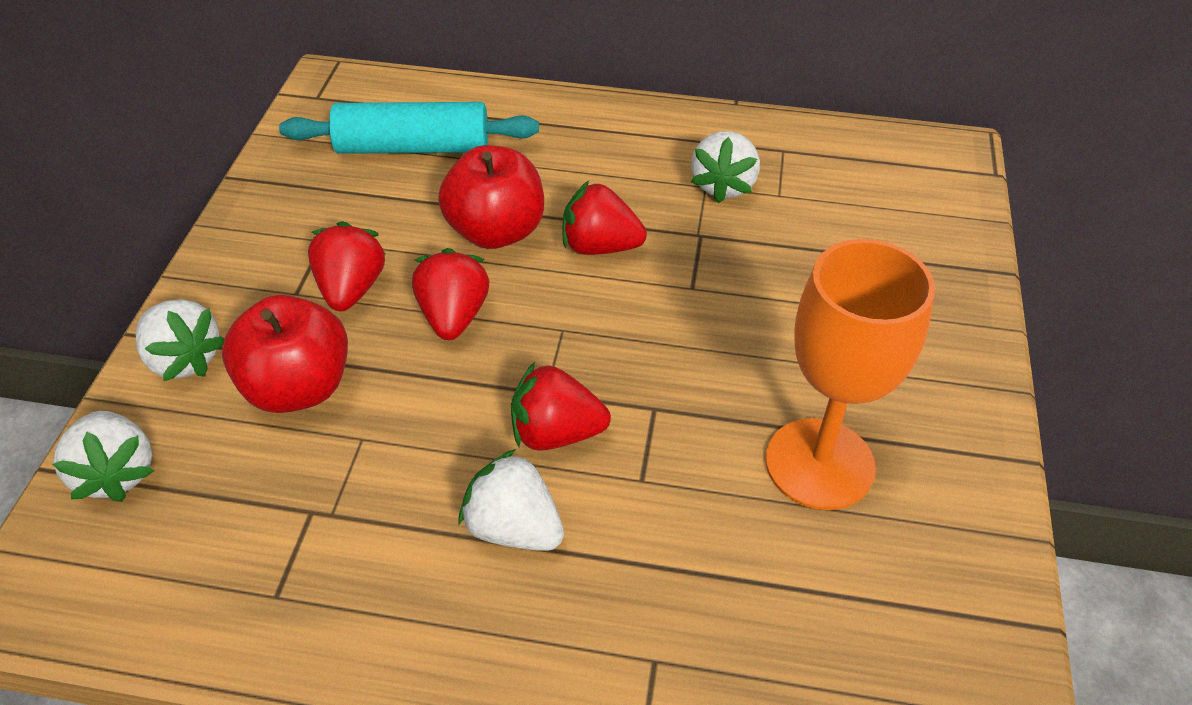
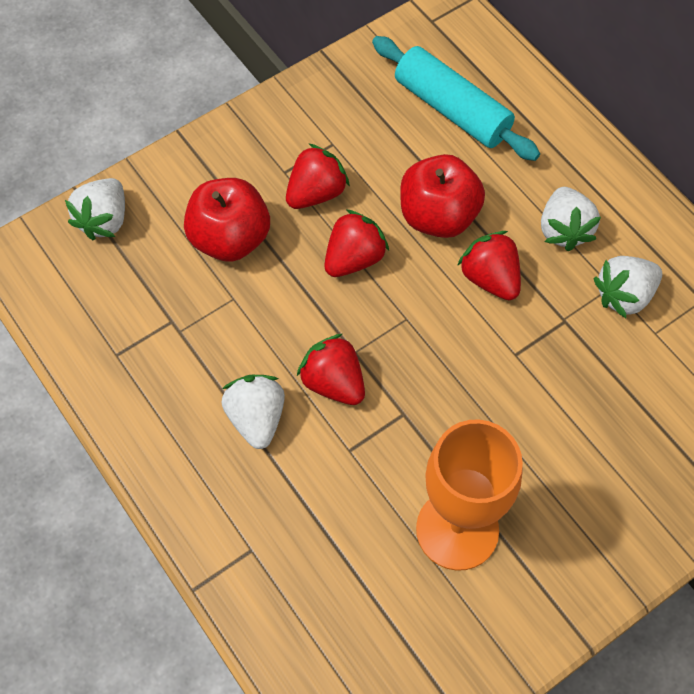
camera: 45 degrees right, 15 degrees up
white strawberry [136,299,224,381] -> white strawberry moved to [541,187,601,251]

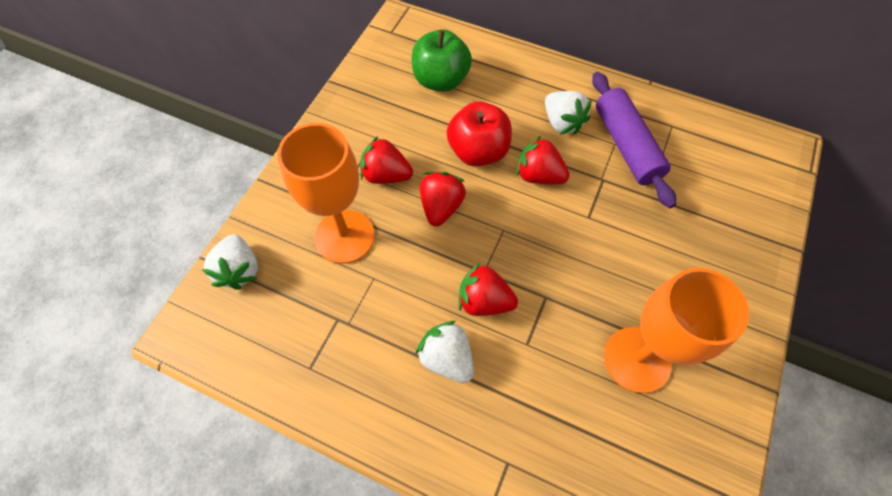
camera: 30 degrees left, 0 degrees up
red apple [184,178,270,262] -> orange goblet [277,123,374,264]
red strawberry [286,143,350,209] -> red strawberry turned 90 degrees counterclockwise [360,136,413,184]
turquoise rolling pin [372,36,540,161] -> green apple [412,29,472,92]
white strawberry [593,256,662,318] -> purple rolling pin [592,72,676,208]

